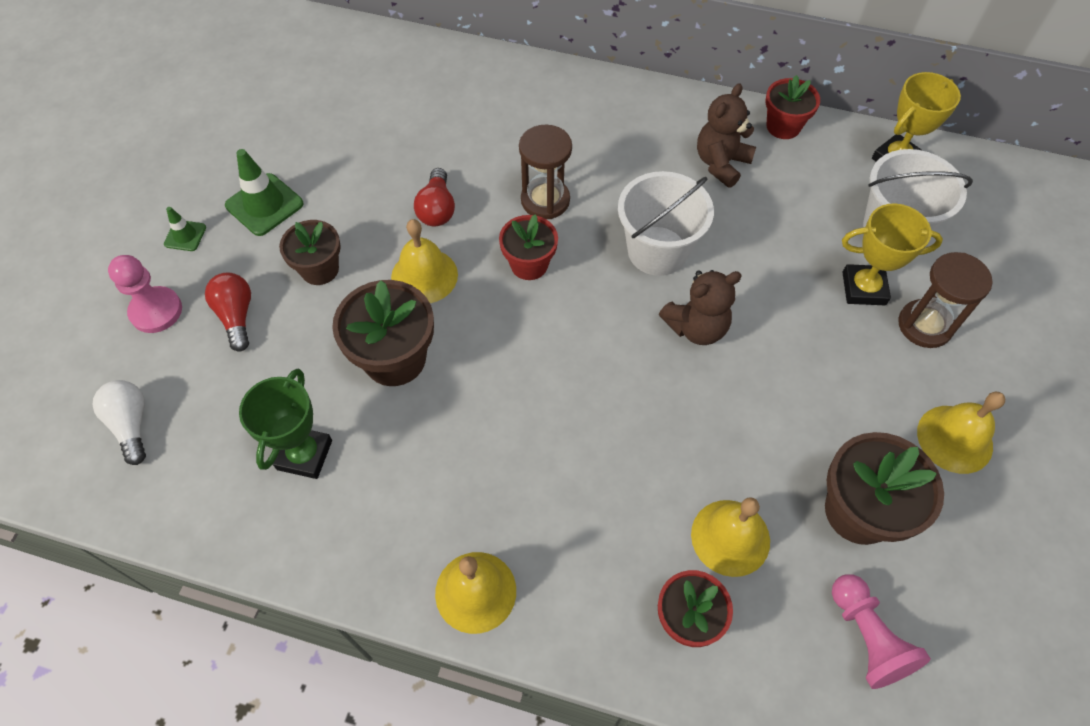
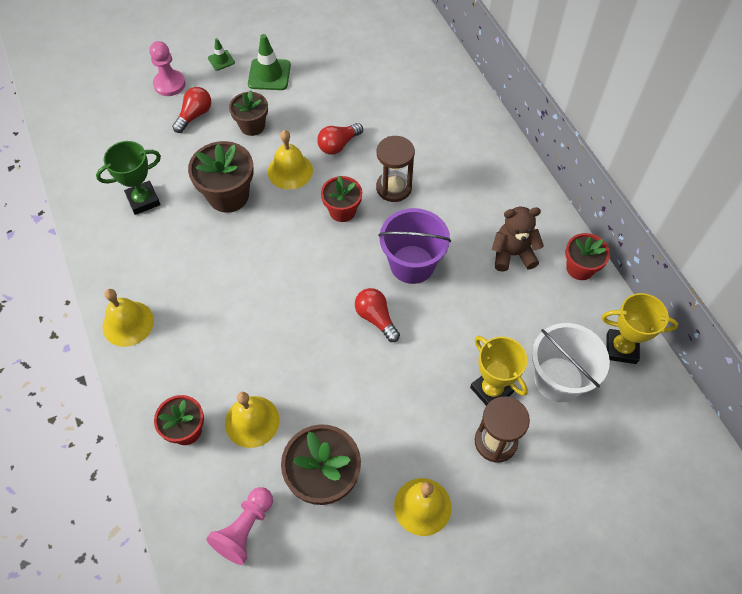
camera: 50 degrees right, 0 degrees up
white light bulb [92,380,146,465] -> none
white bucket [618,171,714,276] -> purple bucket [378,208,451,284]
brown teddy bear [659,270,742,345] -> red light bulb [355,288,400,342]

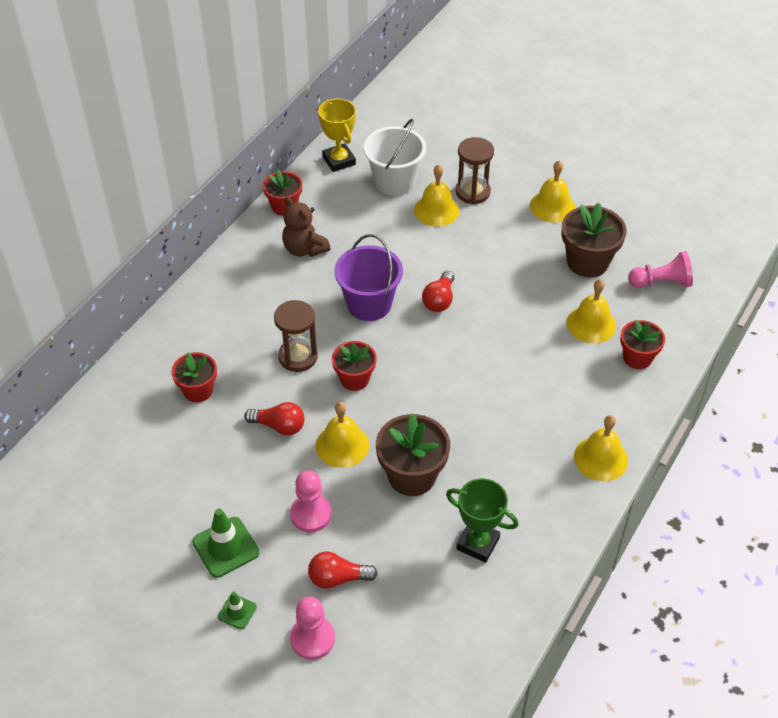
camera: 125 degrees left, 10 degrees down
brown flower pot [229,90,268,136] -> pink pawn [290,470,332,532]
yellow trophy [470,336,528,406] -> yellow bell [414,164,460,227]
none -> red flower pot [171,352,217,402]

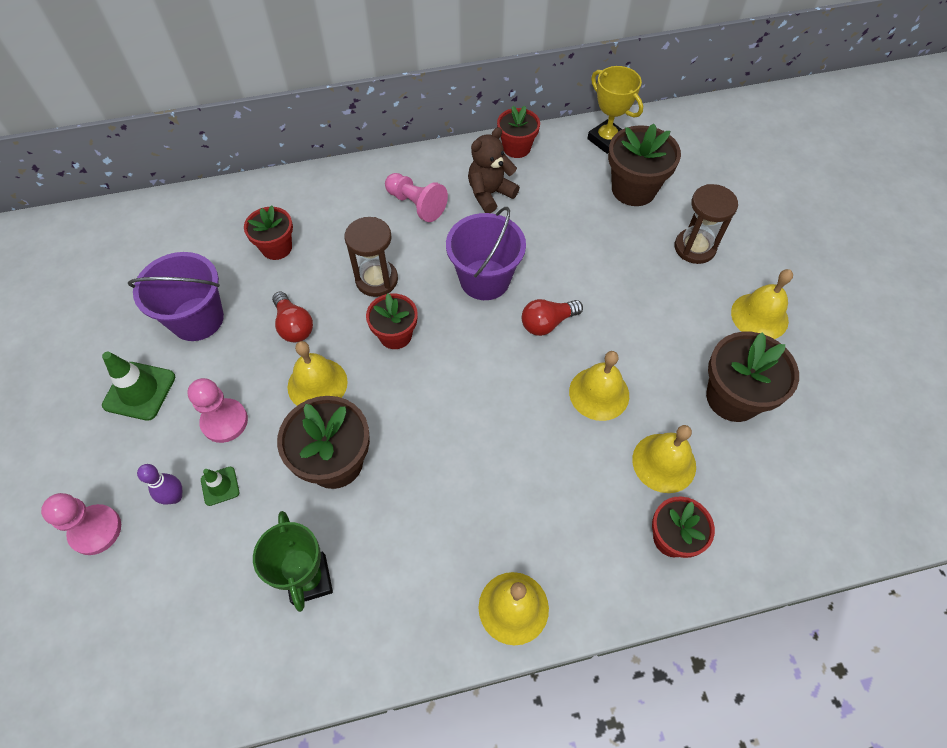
camera: 45 degrees right, 10 degrees up
green traffic cone [218,591,257,630] -> green traffic cone moved to [201,467,239,506]
brown teddy bear [282,197,331,257] -> brown teddy bear turned 45 degrees clockwise [468,127,520,213]
red light bulb [308,552,378,589] -> purple bowling pin [137,464,182,504]
yellow trophy [318,98,356,172] -> yellow trophy turned 60 degrees counterclockwise [587,66,643,154]
white bucket [364,119,426,196] -> brown flower pot [608,124,681,206]
yellow bell [414,164,460,227] -> yellow bell moved to [569,351,629,421]
pink pawn [628,251,693,288] -> pink pawn moved to [385,173,448,222]
none -> purple bucket [128,252,224,341]

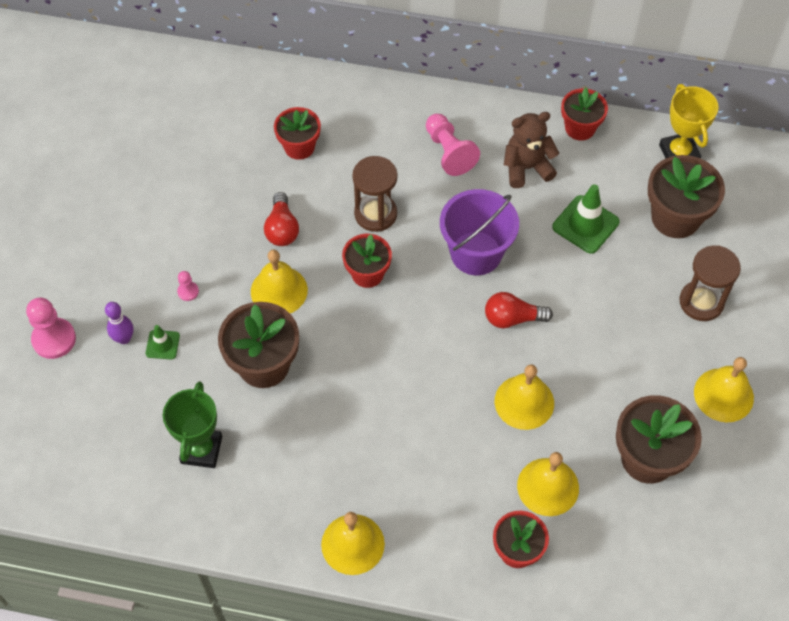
camera: 25 degrees right, 0 degrees up
green traffic cone [102,351,175,421] -> green traffic cone moved to [552,184,620,254]
purple bucket [128,252,224,341] -> none
pink pawn [188,378,248,443] -> pink pawn [177,271,199,301], size x0.50

